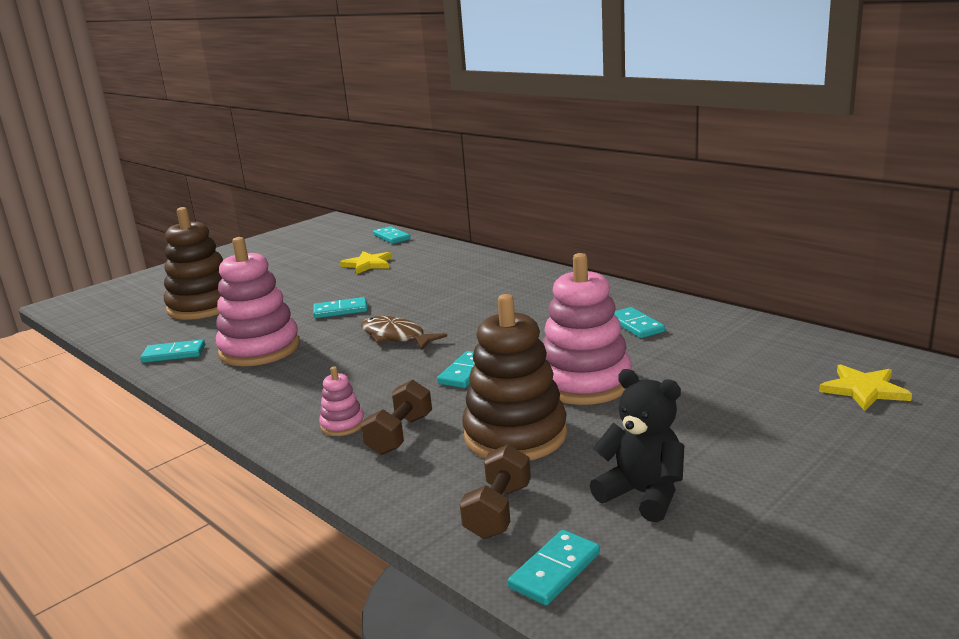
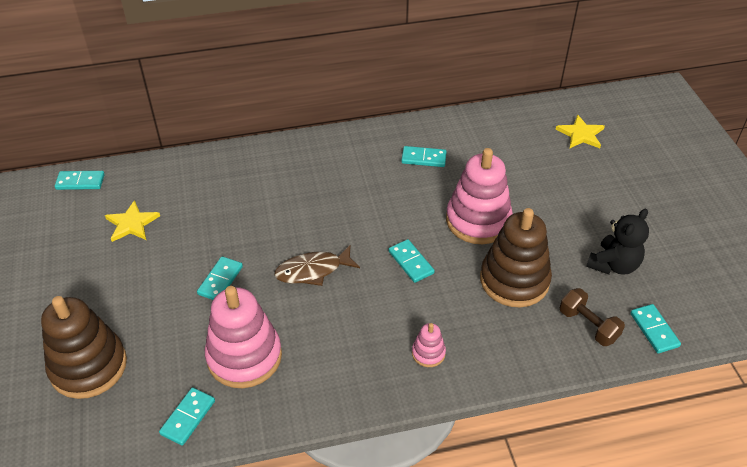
camera: 60 degrees left, 25 degrees up
brown dumbbell [361,380,432,455] -> none
black teddy bear [590,369,685,522] -> black teddy bear turned 150 degrees clockwise [586,209,649,275]

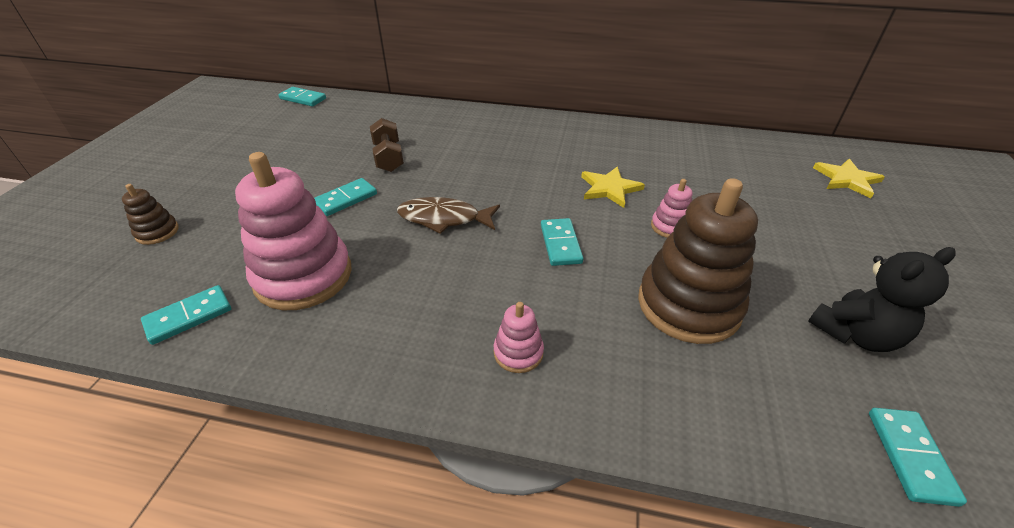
camera: 25 degrees right, 5 degrees down
brown stacking toy [41,296,127,399] -> brown stacking toy [122,184,179,245], size x0.45
yellow star [105,200,160,242] -> yellow star moved to [581,166,645,208]
turquoise domino [401,146,447,167] -> none
pink stacking toy [446,148,513,244] -> pink stacking toy [651,179,693,238], size x0.45
brown dumbbell [560,288,625,346] -> brown dumbbell moved to [370,118,404,172]

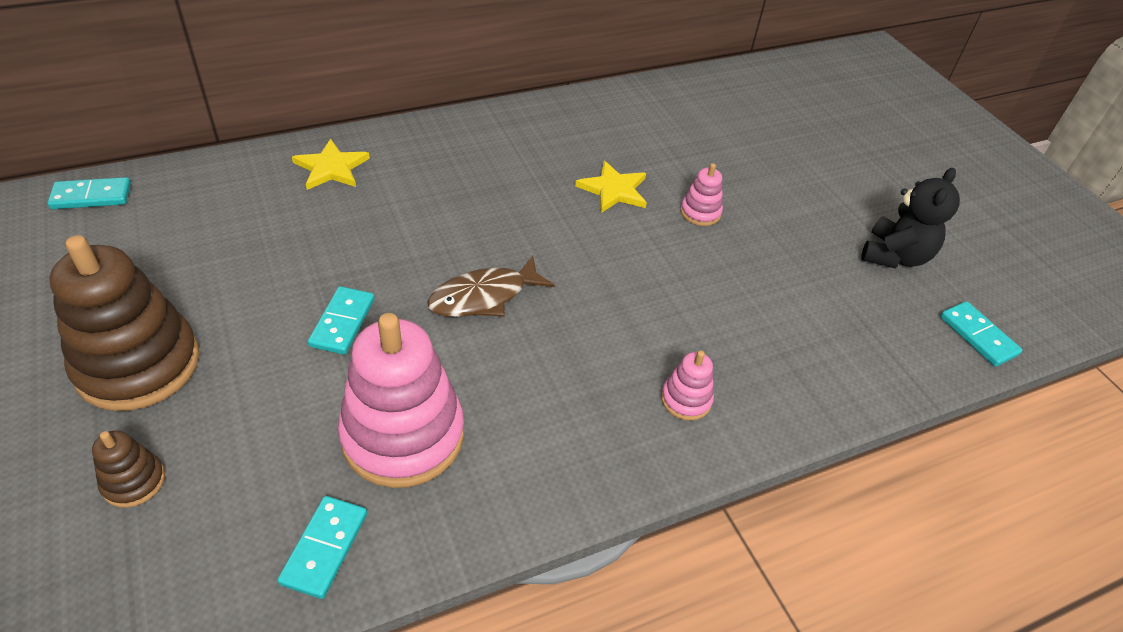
camera: 40 degrees left, 5 degrees up
brown dumbbell [370,118,404,172] -> none
turquoise domino [541,218,584,266] -> none
brown stacking toy [638,178,758,344] -> brown stacking toy moved to [50,235,199,411]
yellow star [813,159,885,199] -> yellow star moved to [292,139,370,190]

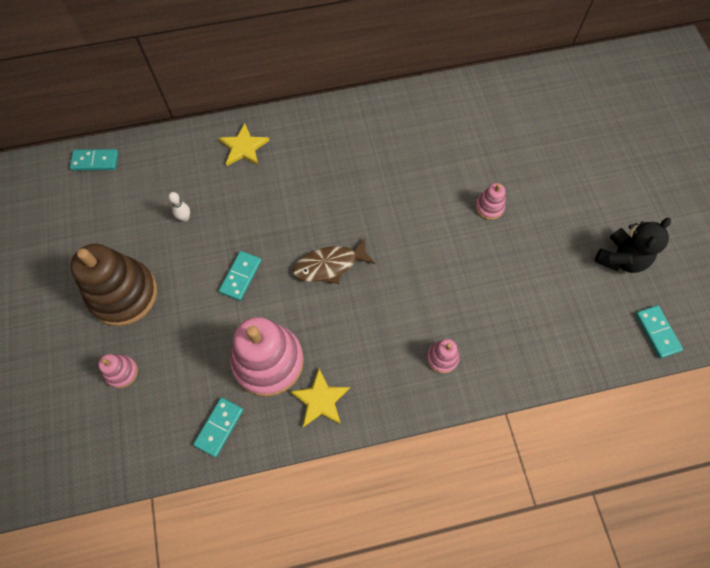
camera: 15 degrees right, 20 degrees up
brown stacking toy [92,431,165,508] -> pink stacking toy [98,354,138,388]
yellow star [575,161,647,213] -> yellow star moved to [290,369,350,427]
none -> white bowling pin [168,192,190,222]

